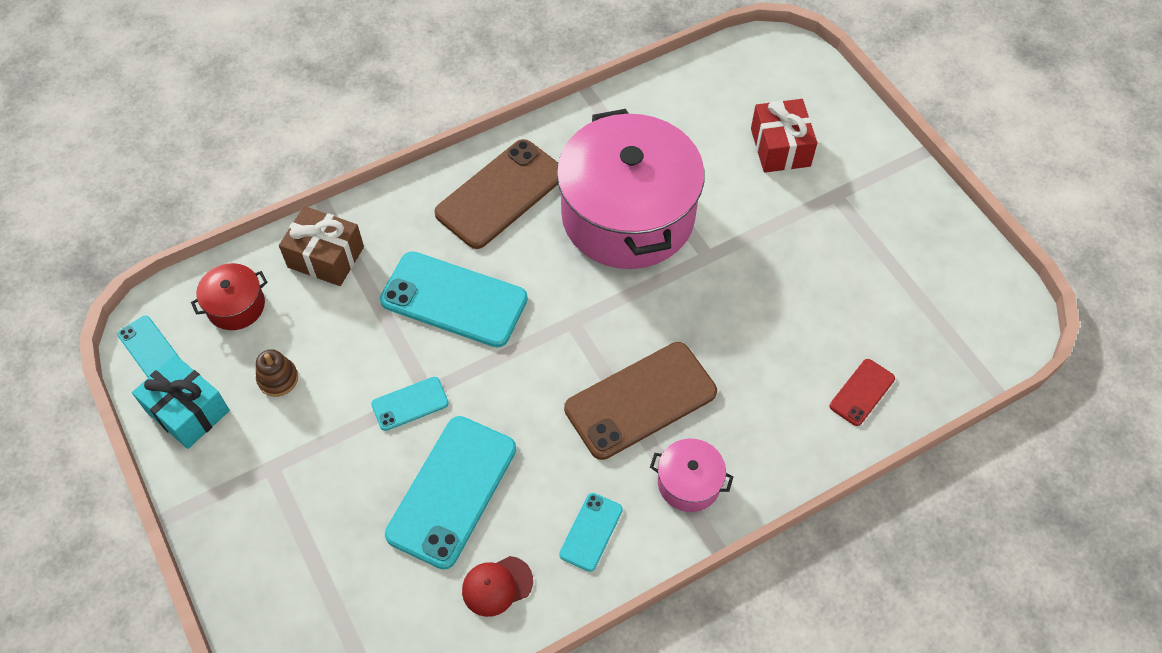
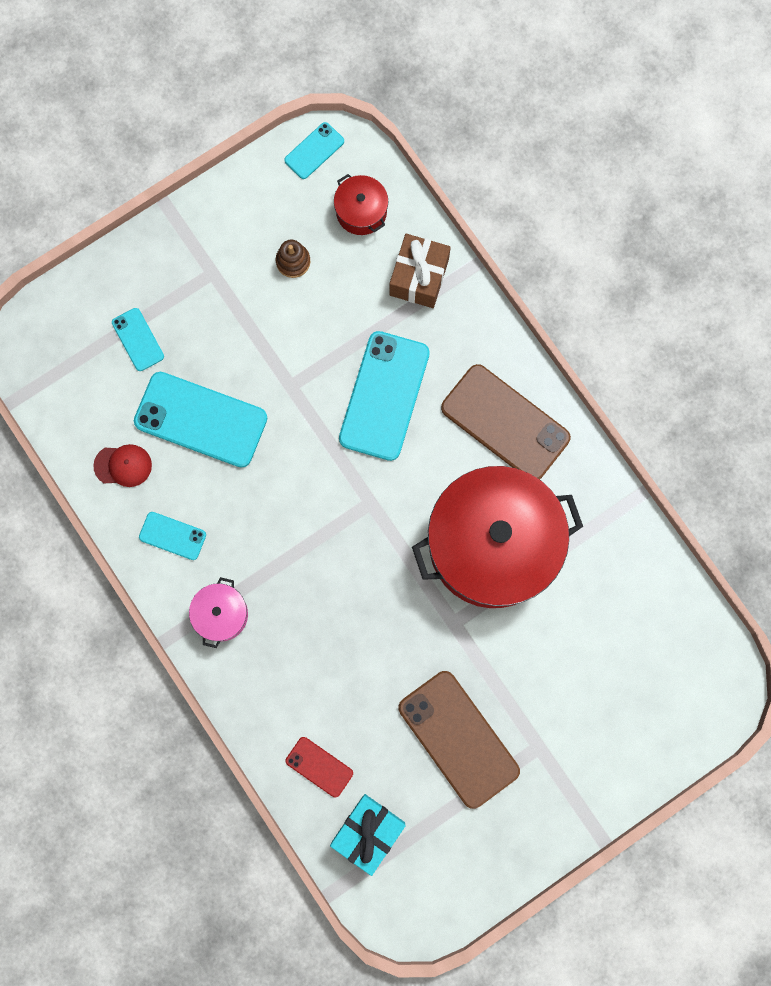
camera: 85 degrees right, 20 degrees up
turquoise gift [132,355,230,449] -> turquoise gift moved to [330,794,406,876]
turquoise phone [371,377,449,431] -> turquoise phone moved to [112,308,164,371]
red cap [462,556,533,617] -> red cap turned 120 degrees clockwise [93,444,152,487]
pink pot [557,109,705,269] -> red pot [412,466,583,608]
brown phone [564,342,717,460] -> brown phone moved to [398,671,520,809]
red gift [751,99,817,173] -> none

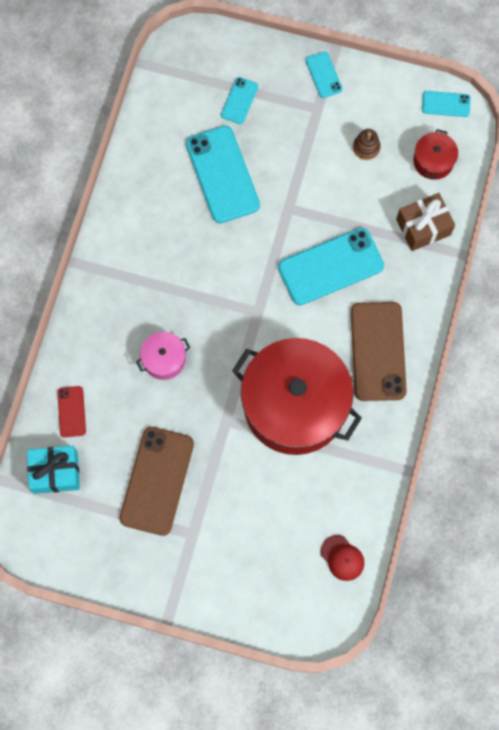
camera: 50 degrees right, 5 degrees down
red cap [93,444,152,487] -> red cap moved to [321,535,364,581]
turquoise phone [139,512,206,560] -> turquoise phone moved to [306,51,343,98]
pink pot [189,577,248,648] -> pink pot moved to [136,332,190,380]

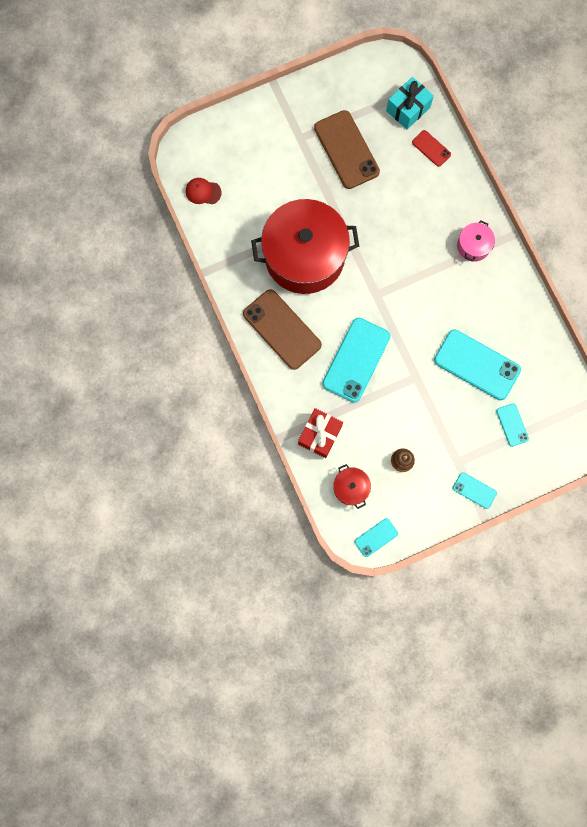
camera: 140 degrees right, 5 degrees up
pink pot [136,332,190,380] -> pink pot moved to [457,220,495,262]
brown gift [396,193,455,251] -> red gift [298,408,343,458]

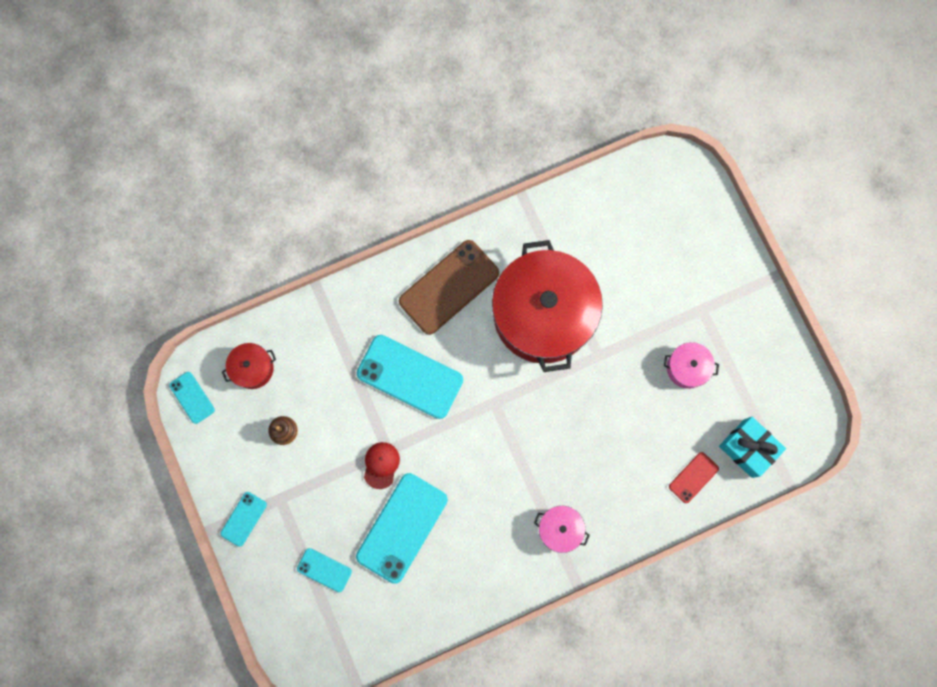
camera: 90 degrees right, 0 degrees up
red cap [185,178,221,204] -> red cap moved to [364,442,400,489]
red gift [298,408,343,458] -> none
brown phone [314,110,380,189] -> pink pot [664,342,719,389]
turquoise phone [496,403,529,447] -> turquoise phone turned 45 degrees clockwise [297,548,352,592]

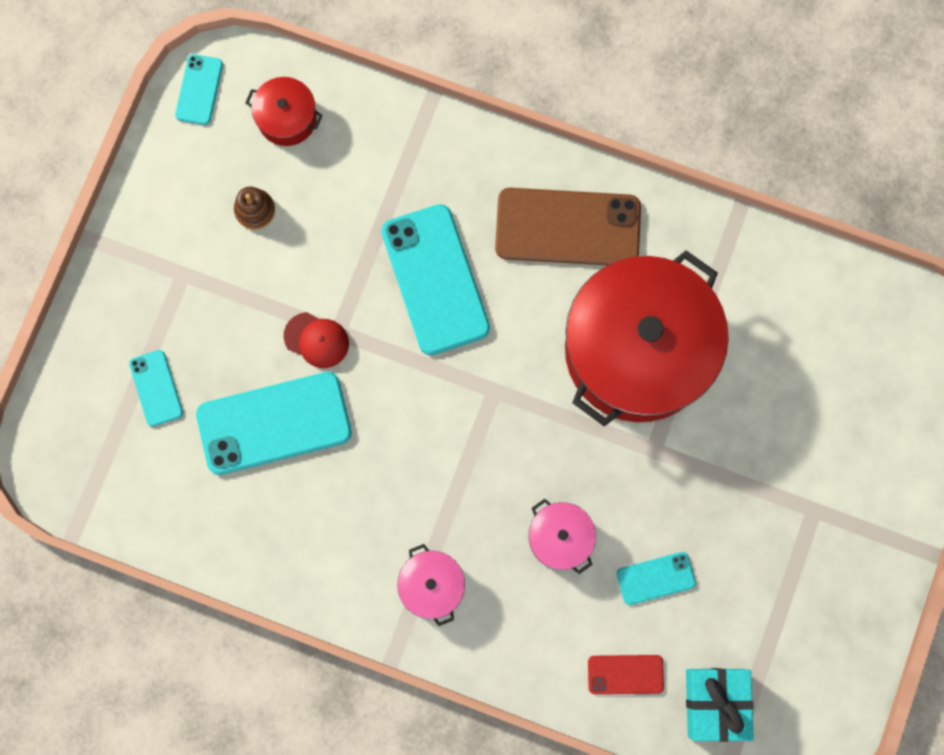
camera: 45 degrees right, 0 degrees up
turquoise phone [221,492,267,547] -> turquoise phone moved to [617,552,696,605]
red cap [364,442,400,489] -> red cap turned 60 degrees clockwise [284,312,349,368]
pink pot [664,342,719,389] -> pink pot moved to [529,499,596,574]

